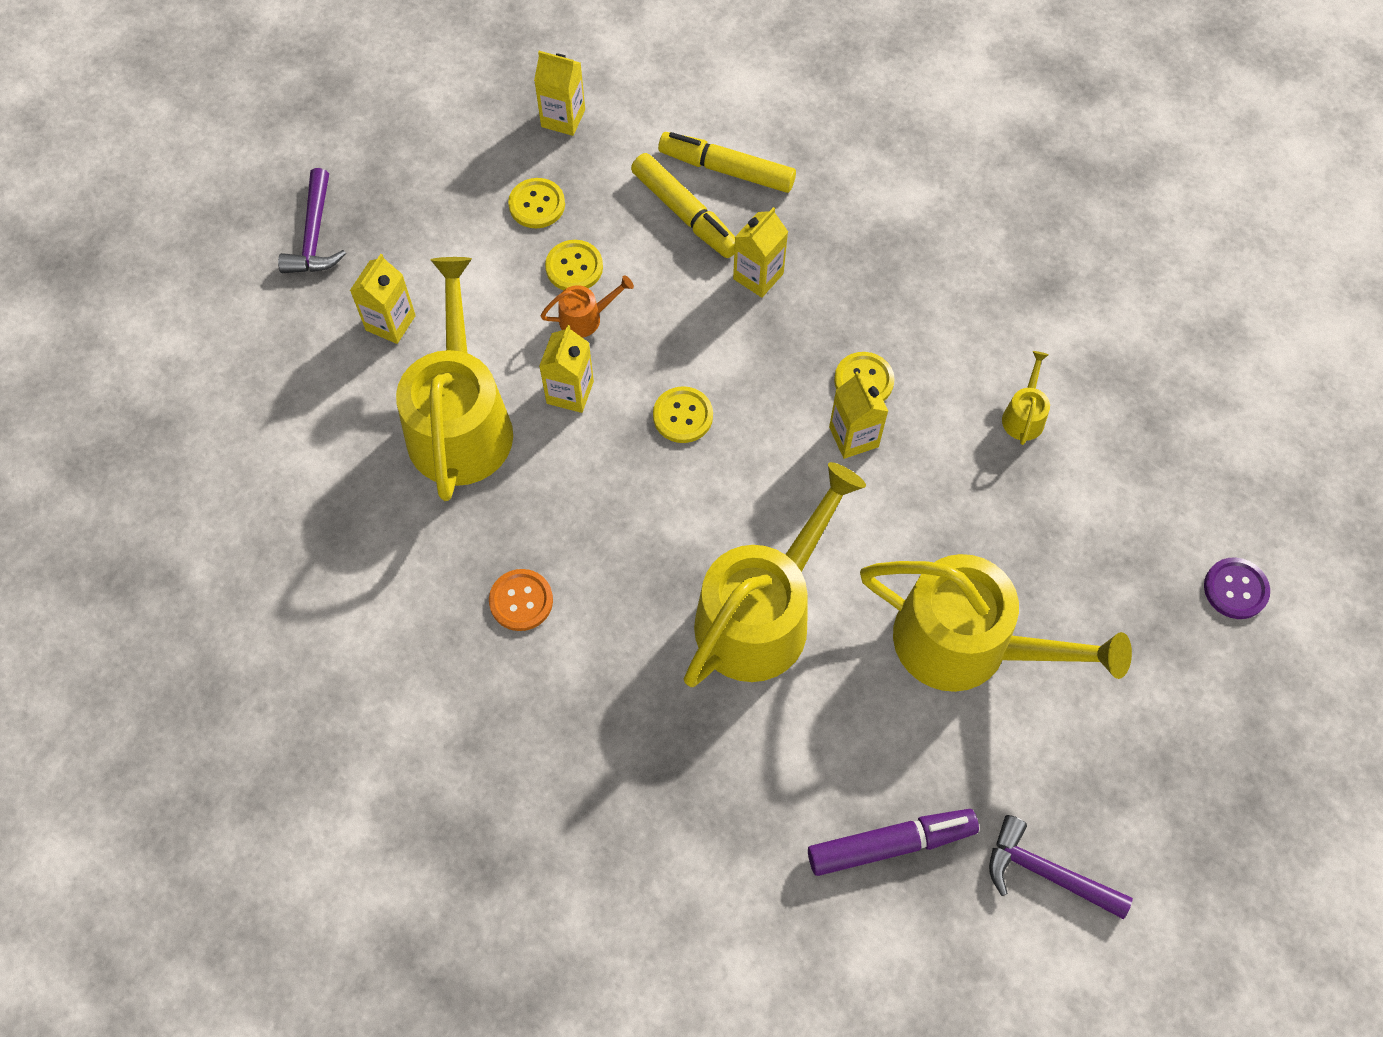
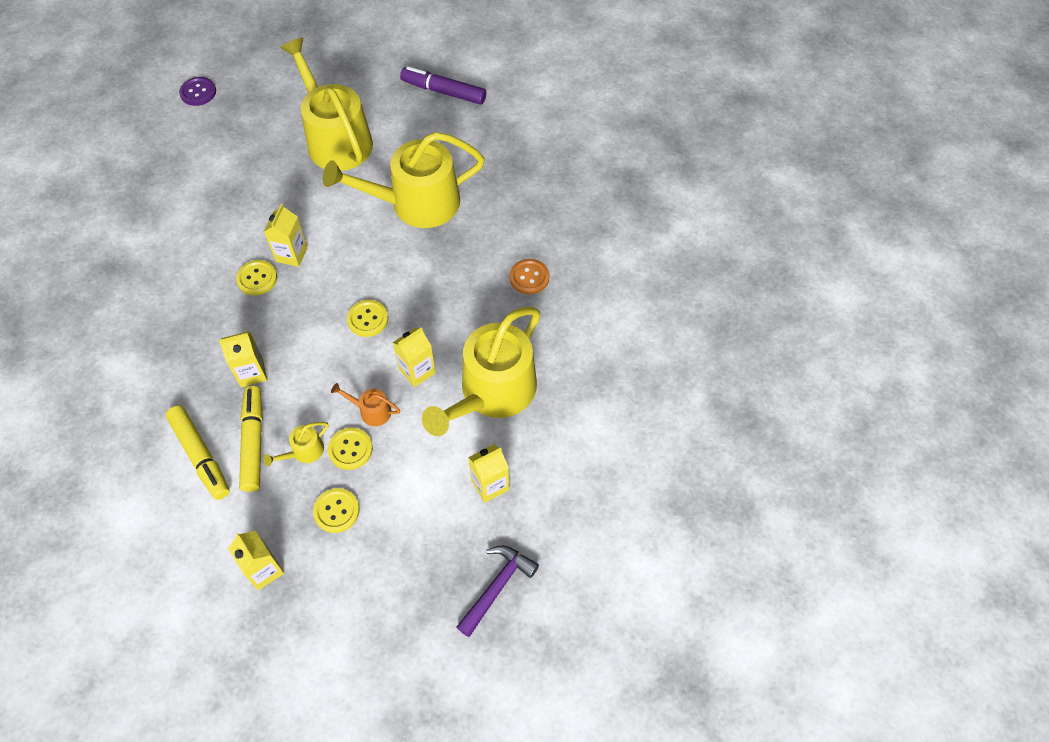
camera: 145 degrees left, 5 degrees down
purple hammer [989,815,1133,919] -> none
yellow watering can [1002,351,1050,445] -> yellow watering can moved to [264,422,328,466]

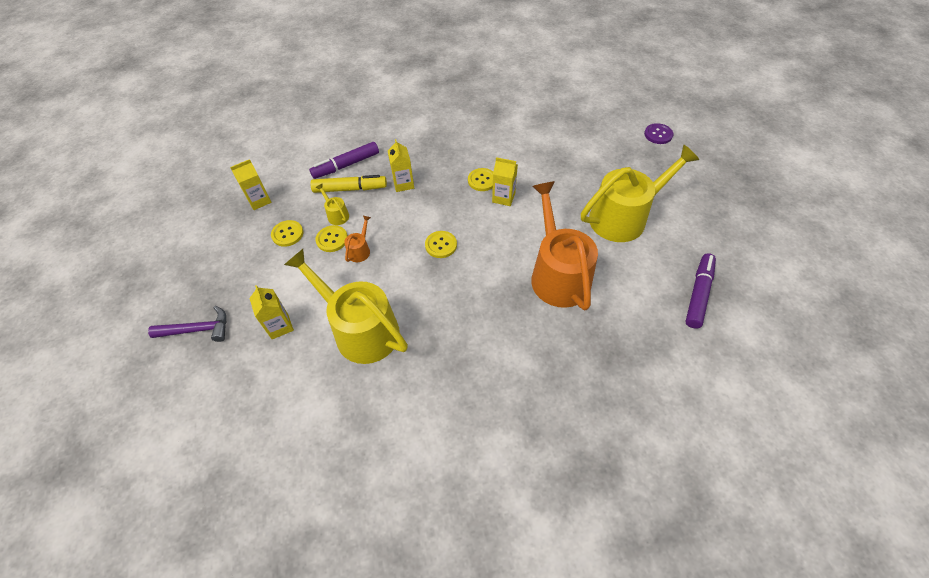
camera: 95 degrees right, 5 degrees down
yellow marker [166,405,230,500] -> purple marker [309,142,379,179]
yellow watering can [323,132,485,228] -> orange watering can [531,181,598,310]
yellow carton [393,327,436,387] -> none
purple hammer [457,546,539,637] -> purple hammer turned 45 degrees counterclockwise [148,306,226,342]
orange button [509,259,549,294] -> none

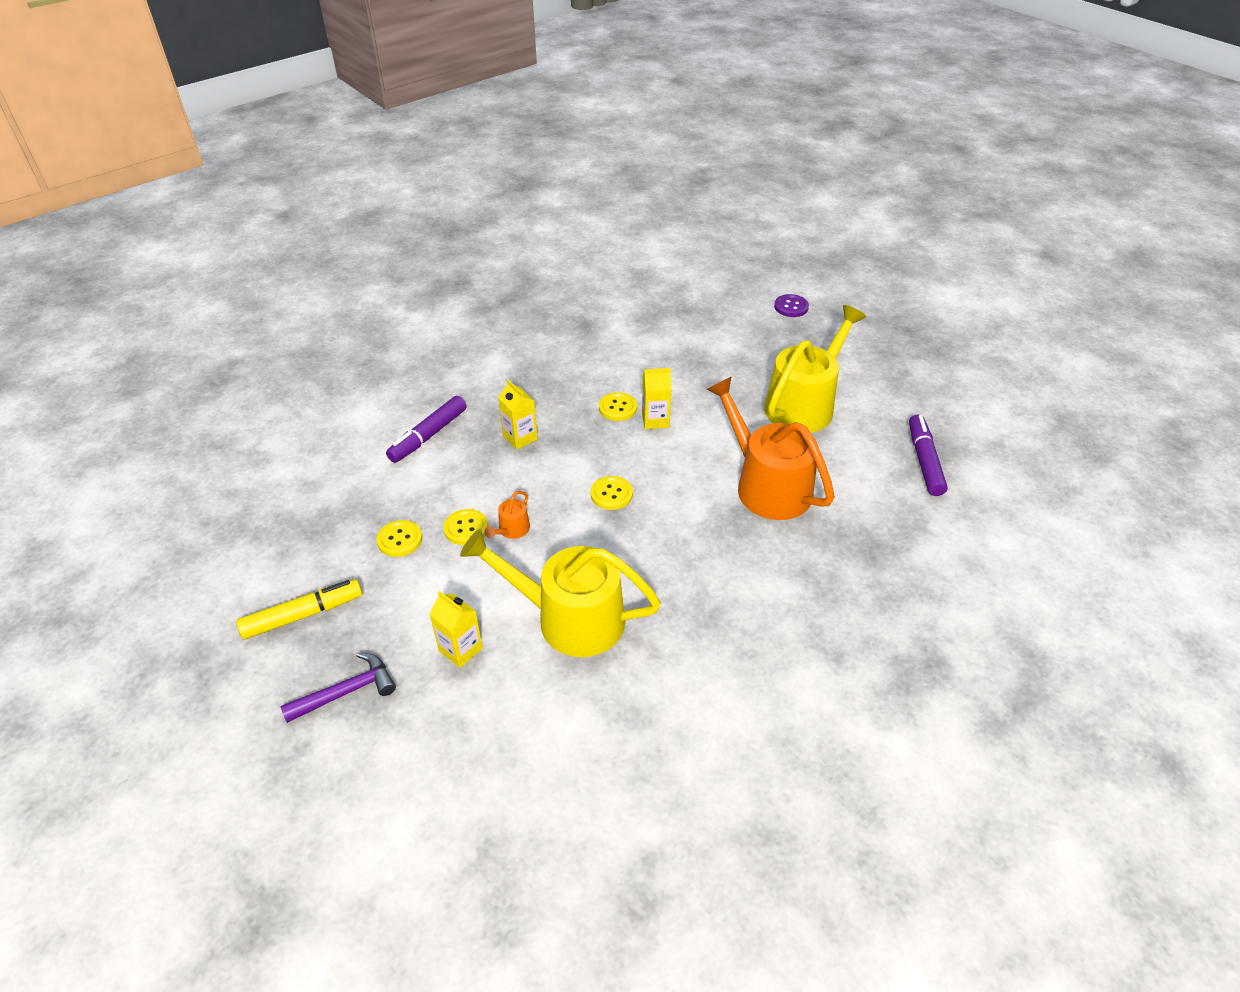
camera: 25 degrees left, 10 degrees down
yellow carton [230,159,271,210] -> none
yellow marker [311,175,387,193] -> yellow marker moved to [236,579,362,639]
yellow watering can [315,183,349,225] -> none
orange watering can [344,216,371,262] -> orange watering can turned 150 degrees counterclockwise [485,491,530,539]

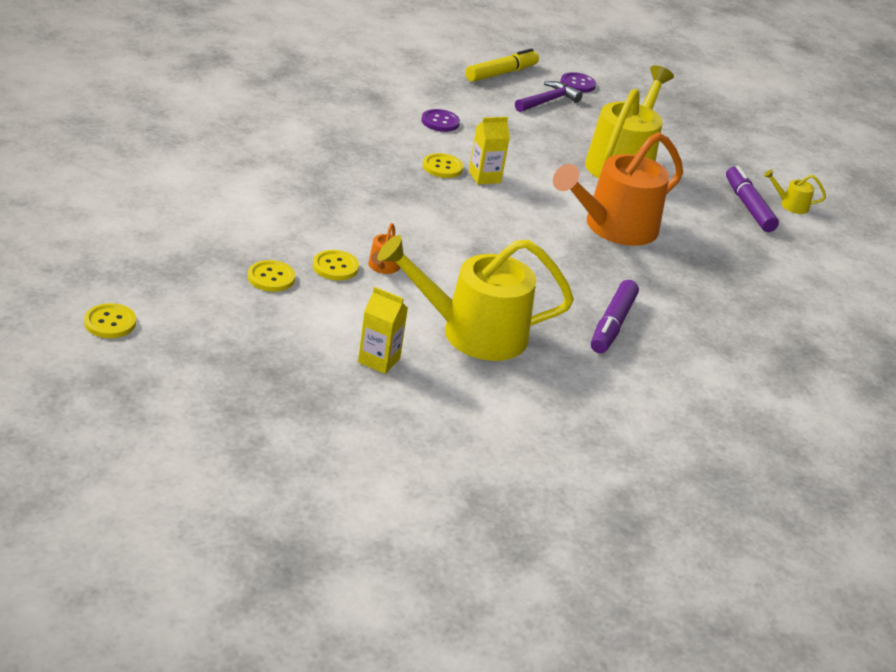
camera: 20 degrees left, 10 degrees down
yellow marker [236,579,362,639] -> yellow marker moved to [465,48,539,82]
purple hammer [280,653,396,723] -> purple hammer moved to [515,81,583,112]
purple marker [386,396,466,463] -> purple marker moved to [591,280,639,353]
yellow carton [498,379,538,450] -> none
yellow button [591,476,633,510] -> yellow button moved to [84,303,136,338]
orange watering can [706,376,834,520] -> orange watering can turned 75 degrees counterclockwise [553,132,683,246]
none -> purple button [421,109,460,132]
none -> yellow watering can [764,169,826,214]

